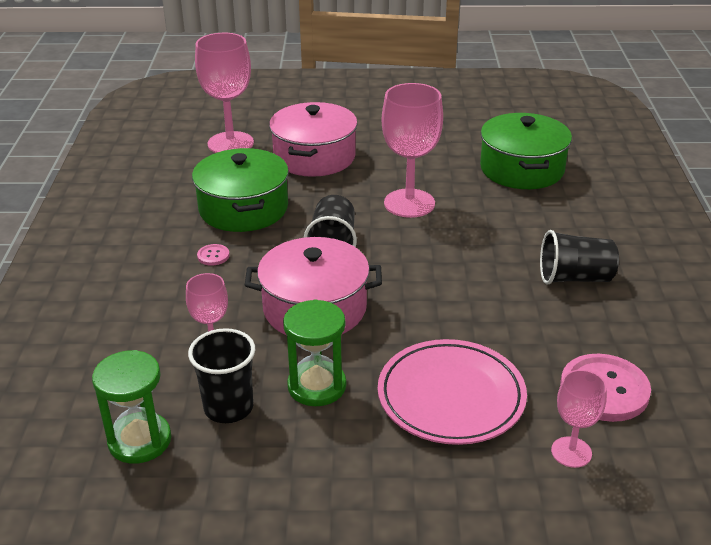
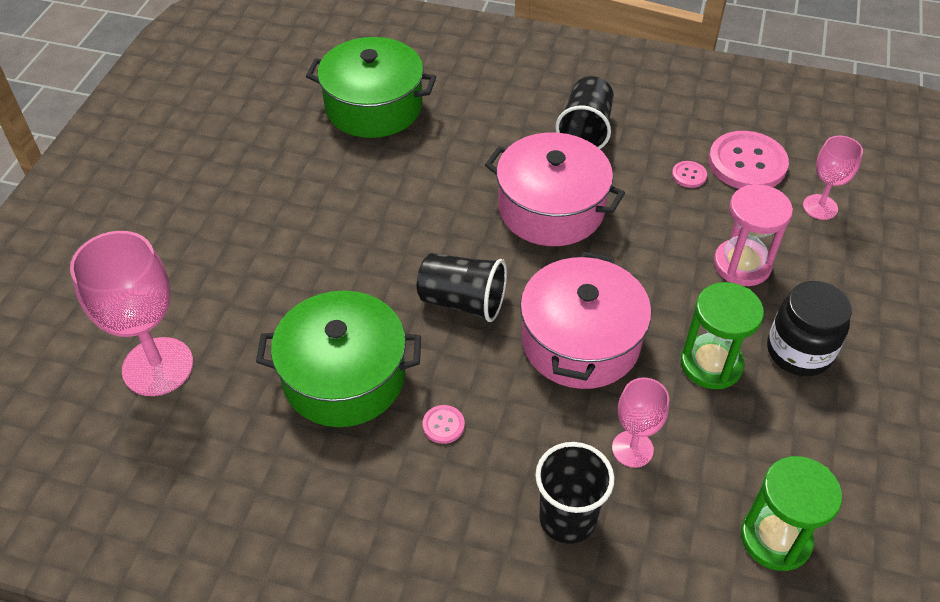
camera: 75 degrees left, 15 degrees up
black cup [188,328,255,423] -> black cup moved to [535,442,614,544]
pink pot [269,102,358,177] -> pink pot moved to [485,133,625,246]
pink plate [378,339,527,445] -> pink hourglass [714,184,793,286]
pink goblet [382,83,443,218] -> none
none -> pink button [672,161,707,188]
none -> black jar [767,281,852,376]

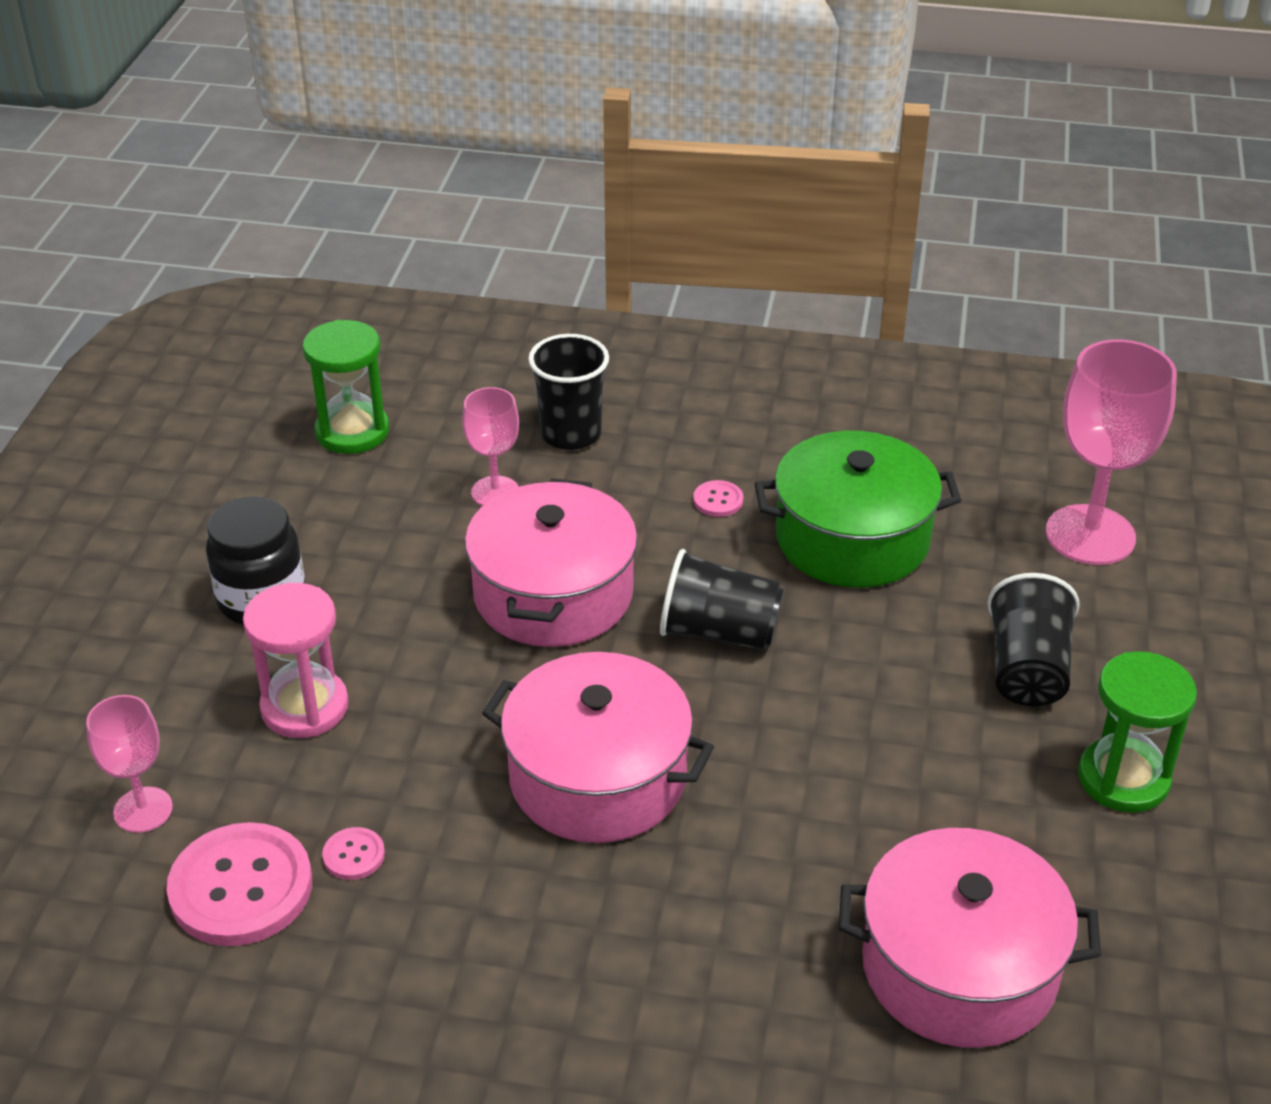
camera: 175 degrees right, 10 degrees down
green pot [306,37,436,138] -> pink pot [839,828,1101,1048]
black cup [555,76,614,149] -> black cup moved to [987,573,1080,706]
green hourglass [681,282,764,389] -> green hourglass moved to [1078,651,1197,813]

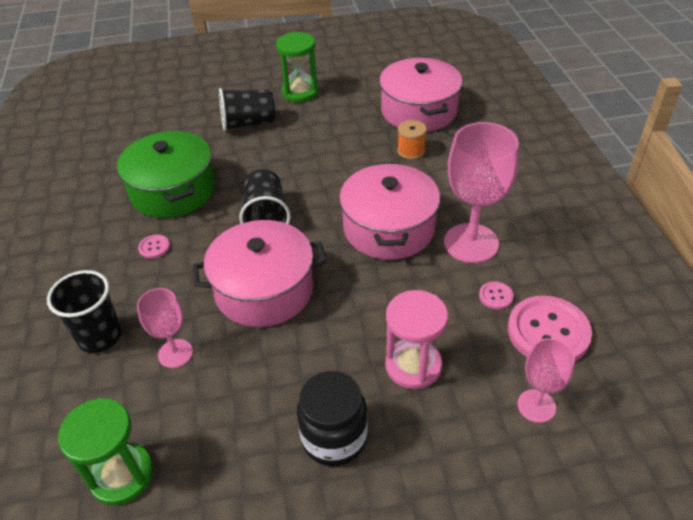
camera: 110 degrees left, 5 degrees up
pink goblet [1046,339,1177,565] -> pink goblet moved to [444,122,519,263]
none -> orange spool [397,120,427,160]

